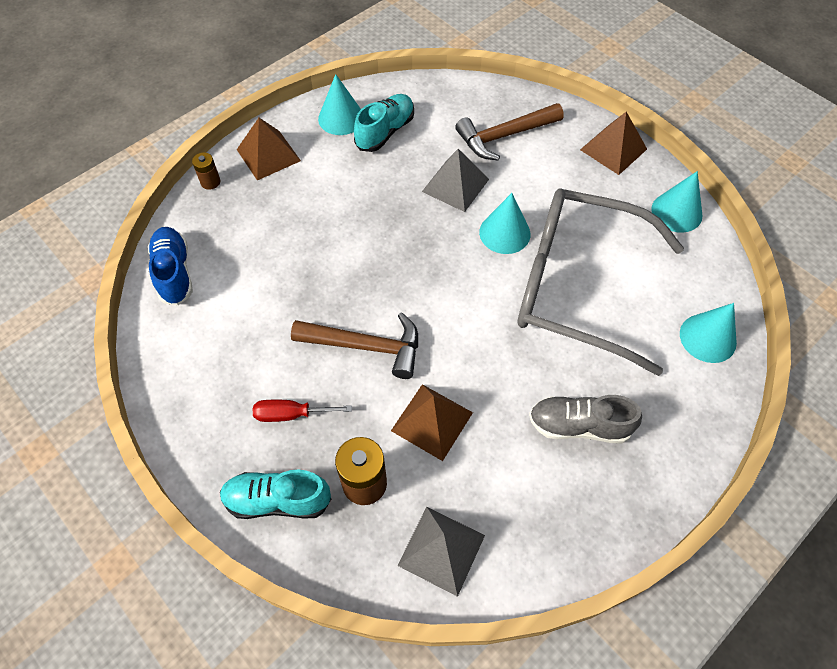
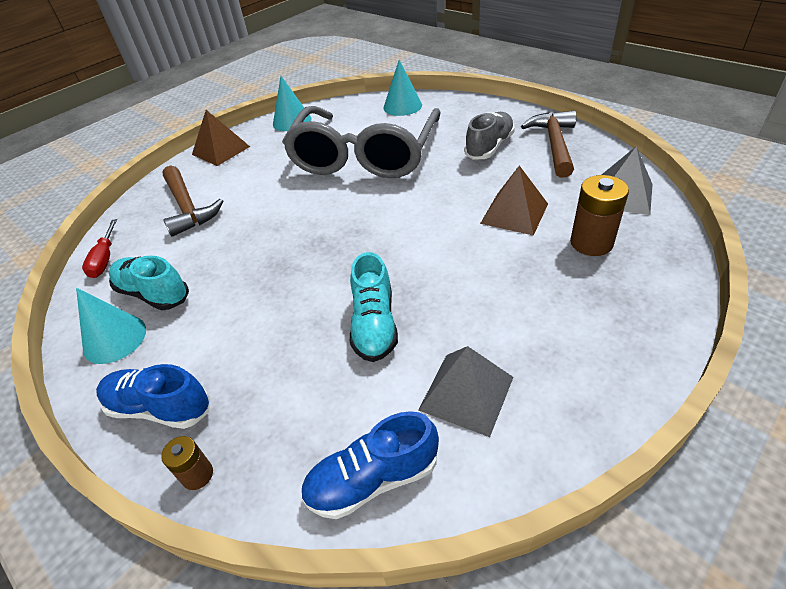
camera: 90 degrees left, 15 degrees down
turquoise shoe [220,470,331,519] -> turquoise shoe moved to [350,252,398,362]
brown pyramid [237,118,301,180] -> blue shoe [96,364,210,429]
red screwdriver [253,400,352,422] -> red screwdriver moved to [82,219,117,278]
brown hammer [291,313,418,379] -> brown hammer moved to [521,111,576,178]
grey pyramid [422,149,489,212] -> grey pyramid moved to [418,346,513,437]
turquoise cone [479,193,530,254] -> none
grey shoe [529,395,642,444] -> grey shoe turned 150 degrees counterclockwise [464,112,515,160]

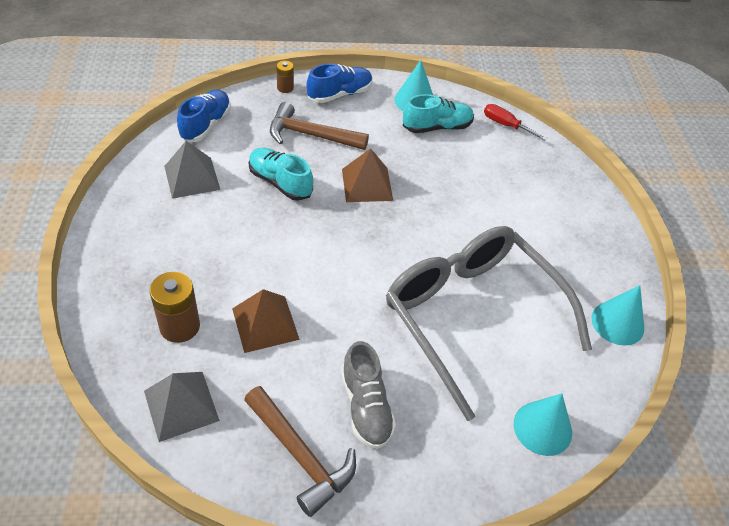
camera: 125 degrees right, 5 degrees up
brown hammer [162,165,223,237] -> brown hammer moved to [270,102,369,150]
brown pyramid [192,110,250,166] -> brown pyramid moved to [342,148,393,202]

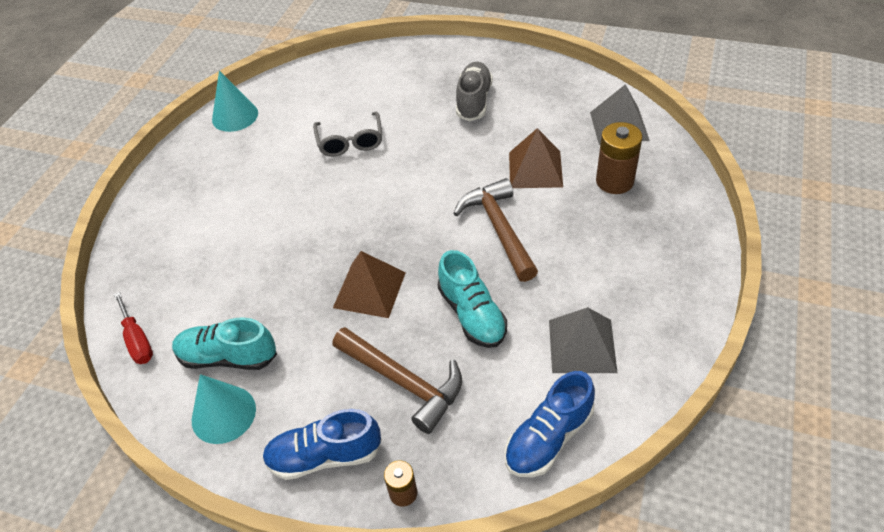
camera: 150 degrees left, 0 degrees up
brown hammer [244,386,356,517] -> brown hammer moved to [453,178,538,282]
grey glasses [386,226,592,421] -> grey glasses [313,112,382,157], size x0.43
turquoise cone [514,393,572,456] -> none

